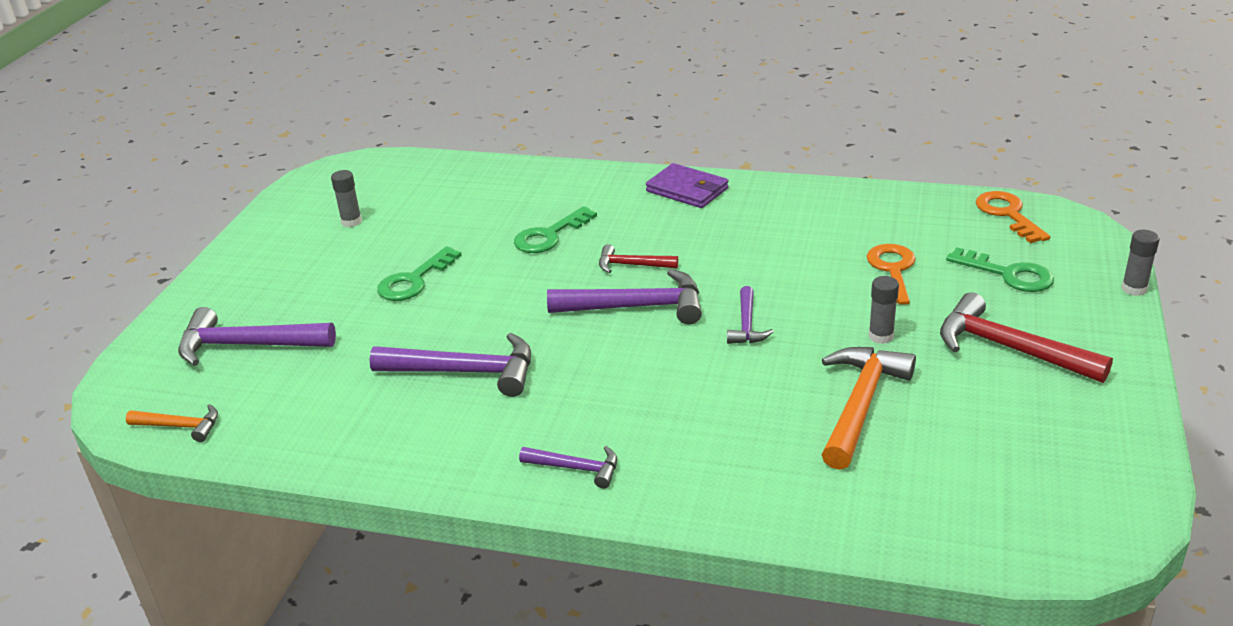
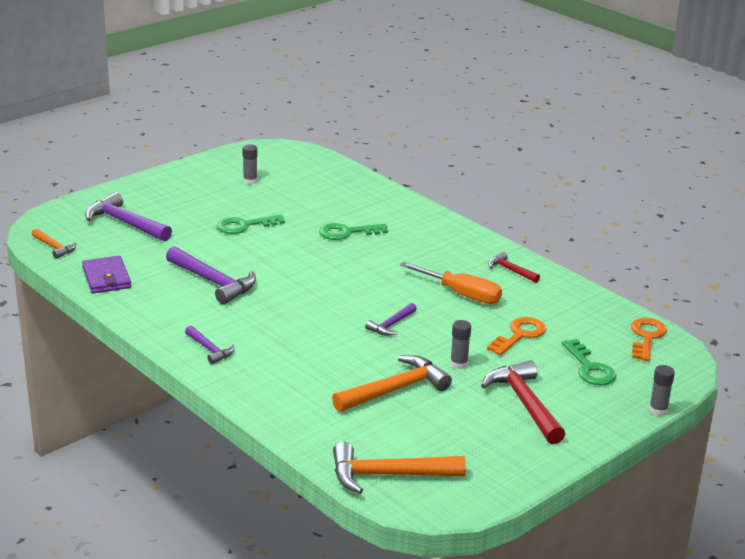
camera: 30 degrees right, 5 degrees down
purple hammer [547,269,702,324] -> none
red hammer [599,244,678,273] -> red hammer moved to [488,252,540,283]
purple wallet [646,163,729,208] -> purple wallet moved to [82,256,131,293]
none -> orange hammer [333,442,466,494]
none -> orange screwdriver [400,262,502,304]

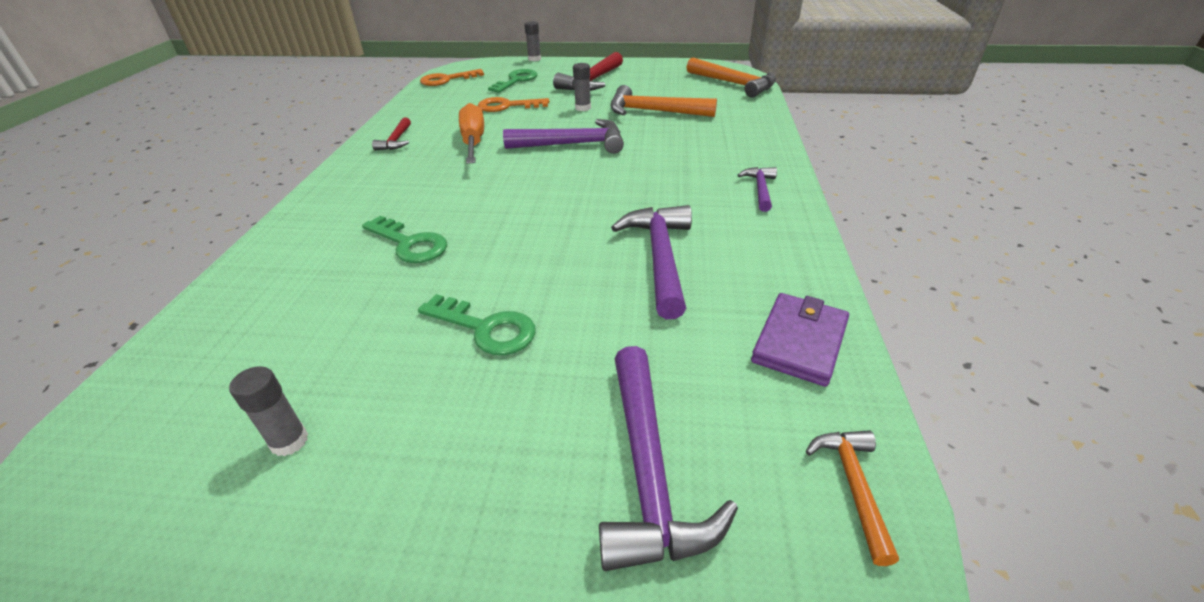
camera: 130 degrees left, 10 degrees up
purple hammer [365,303,417,336] -> purple hammer [503,119,624,154], size x1.82

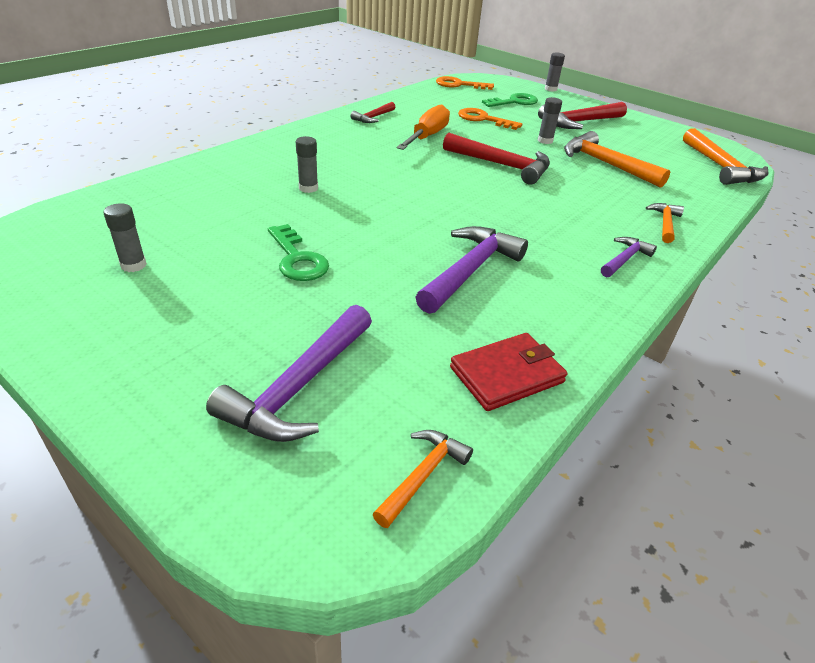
camera: 30 degrees right, 0 degrees up
green key [362,216,447,263] -> grey glue stick [296,136,318,193]
purple hammer [503,119,624,154] -> red hammer [443,133,550,185]
purple wallet [751,293,849,387] -> red wallet [450,333,567,411]
none -> orange hammer [646,203,684,243]

